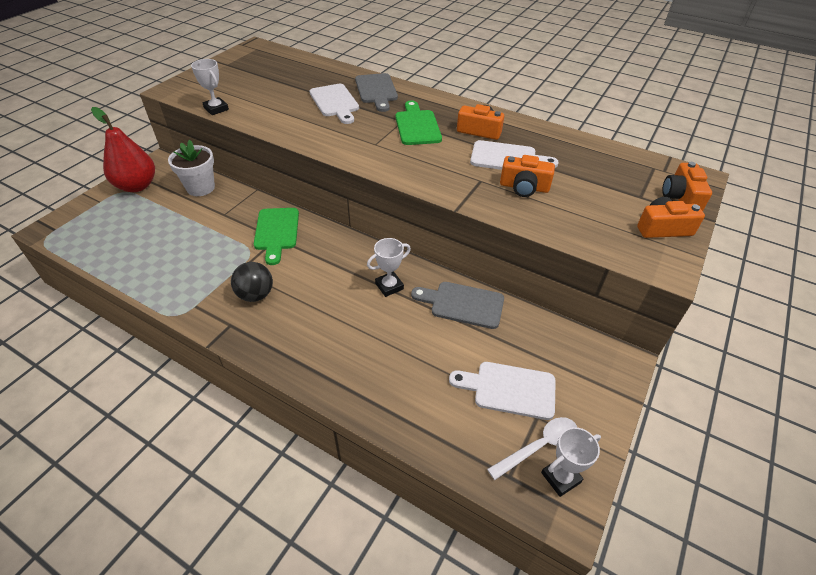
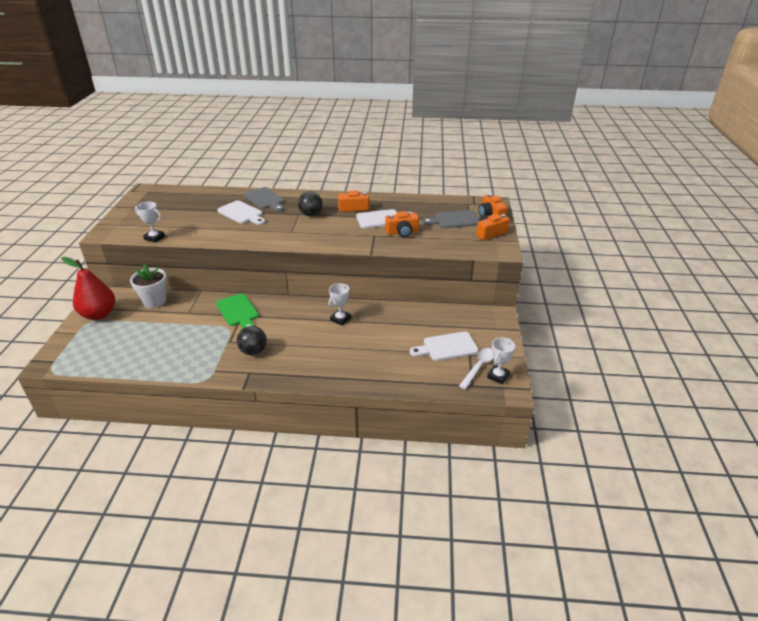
camera: 25 degrees left, 10 degrees down
green cutting board [396,101,442,145] -> black ball [298,191,322,216]
grey cutting board [411,282,504,329] -> grey cutting board moved to [422,210,480,228]

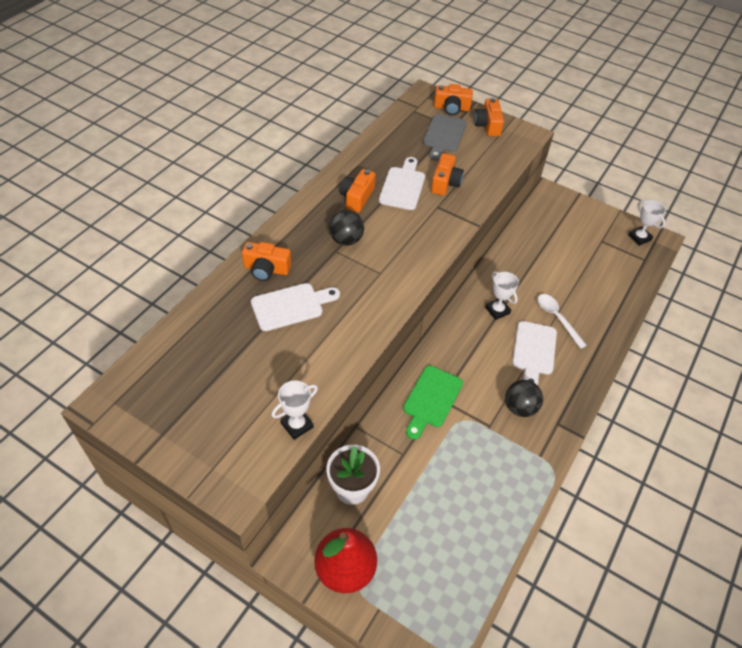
camera: 65 degrees left, 15 degrees up
green cutting board [216,293,259,328] -> green cutting board turned 120 degrees clockwise [403,366,463,439]
grey cutting board [244,187,284,212] -> orange camera [242,242,291,281]
white cutting board [410,332,479,361] -> white cutting board moved to [512,321,557,386]
white spoon [459,348,494,389] -> white spoon moved to [537,294,587,349]

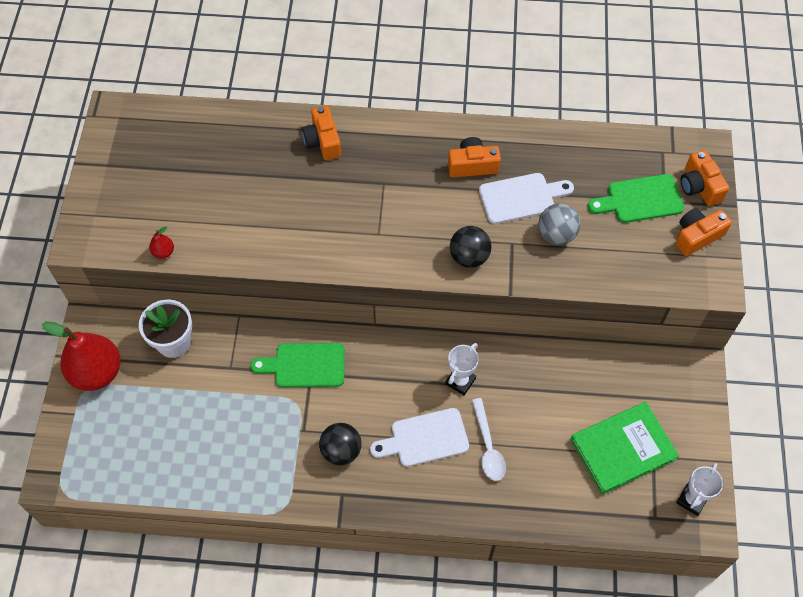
camera: 65 degrees right, 10 degrees up
white cutting board [251,283,340,331] -> none
white trophy [272,380,318,440] -> red pear [149,227,174,259]
black ball [329,210,364,246] -> black ball moved to [450,226,492,268]
grey cutting board [423,114,467,161] -> green cutting board [587,174,684,223]
orange camera [431,153,464,196] -> grey ball [539,203,580,245]
white spoon [537,294,587,349] -> white spoon turned 135 degrees clockwise [472,398,506,481]
none -> green book [570,402,679,495]

